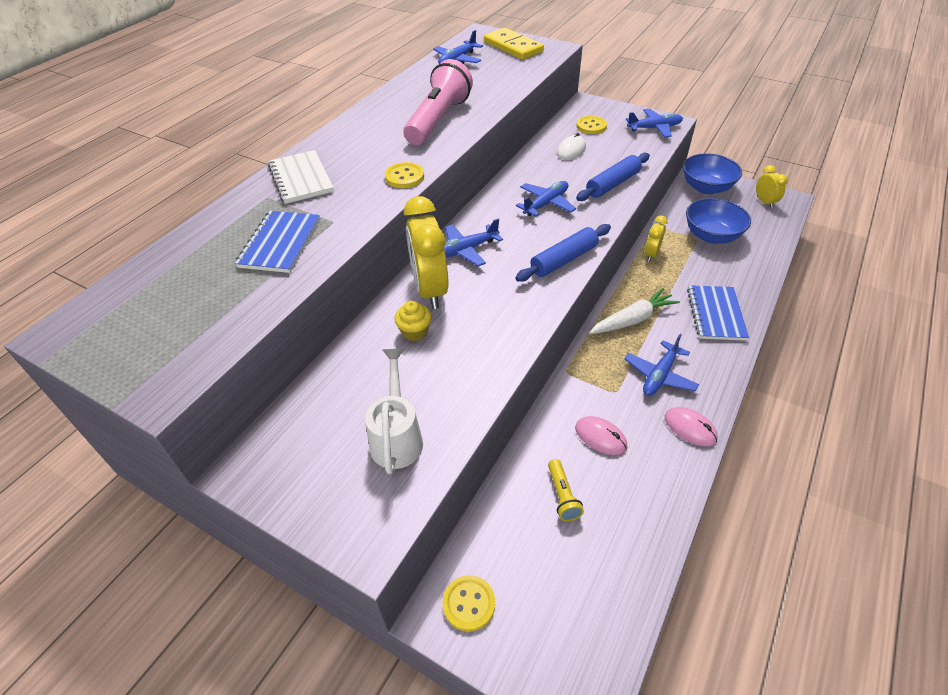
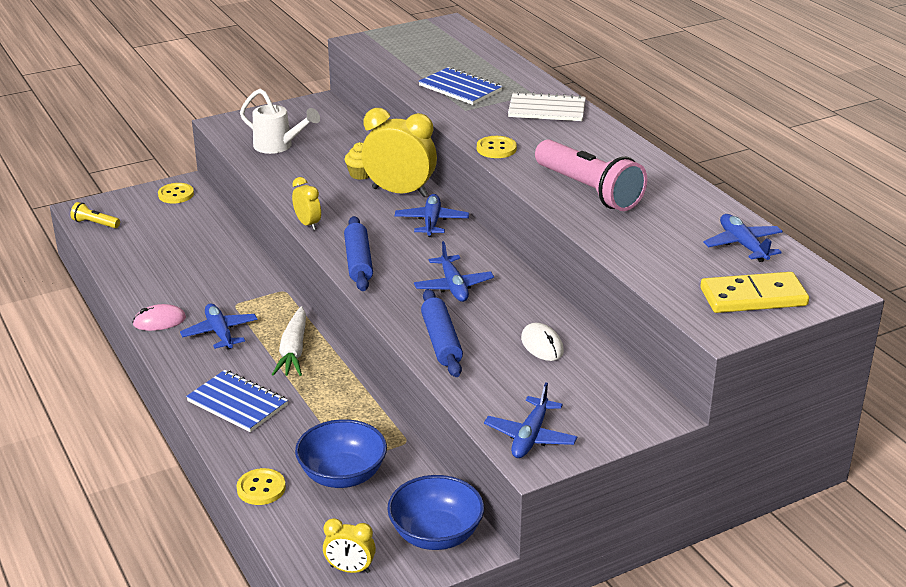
camera: 120 degrees right, 15 degrees down
yellow flashlight [548,459,584,521] -> yellow flashlight moved to [71,202,120,228]
pink mouse [575,416,627,455] -> none
yellow button [576,116,607,134] -> yellow button moved to [237,468,286,505]
yellow clock [645,216,668,261] -> yellow clock moved to [292,177,321,230]

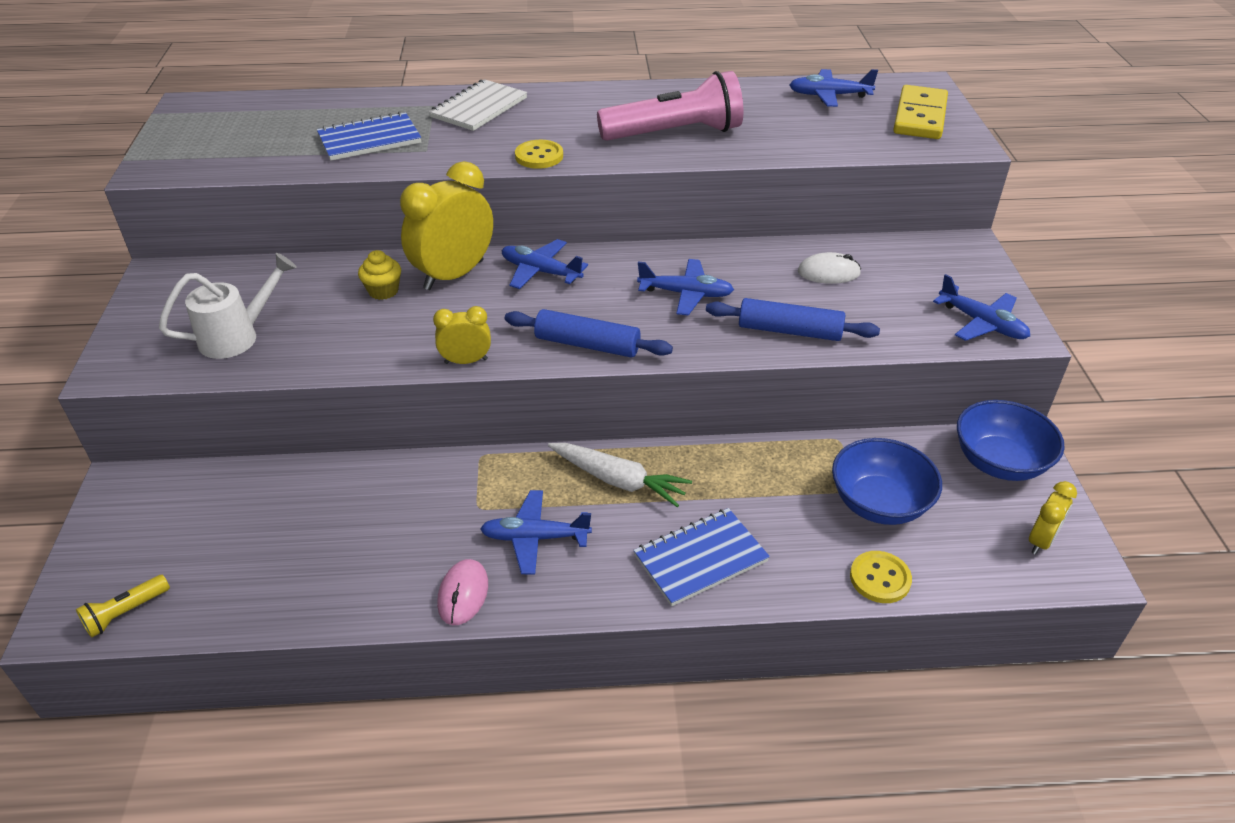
camera: 65 degrees left, 10 degrees up
yellow button [158,183,194,203] -> none

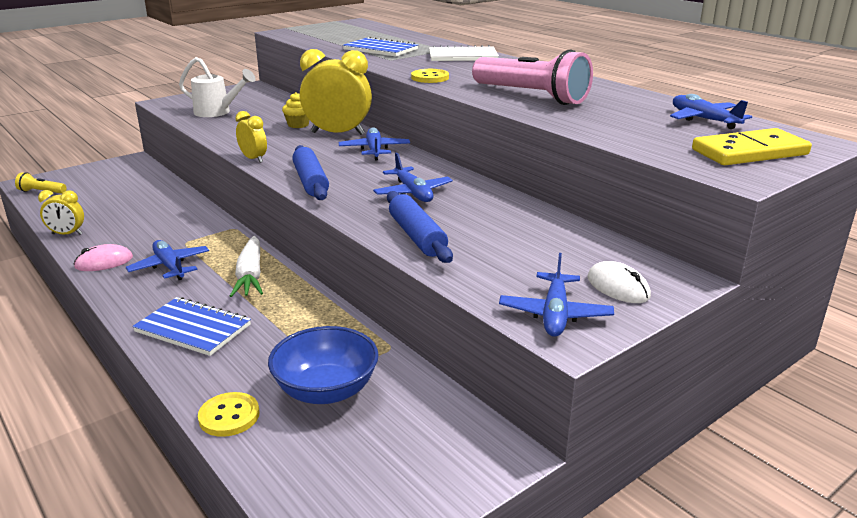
camera: 55 degrees right, 15 degrees down
white mouse [798,252,861,284] -> white mouse moved to [588,261,651,303]
blue bowl [957,400,1065,481] -> none
yellow clock [1029,481,1077,555] -> yellow clock moved to [38,190,84,235]

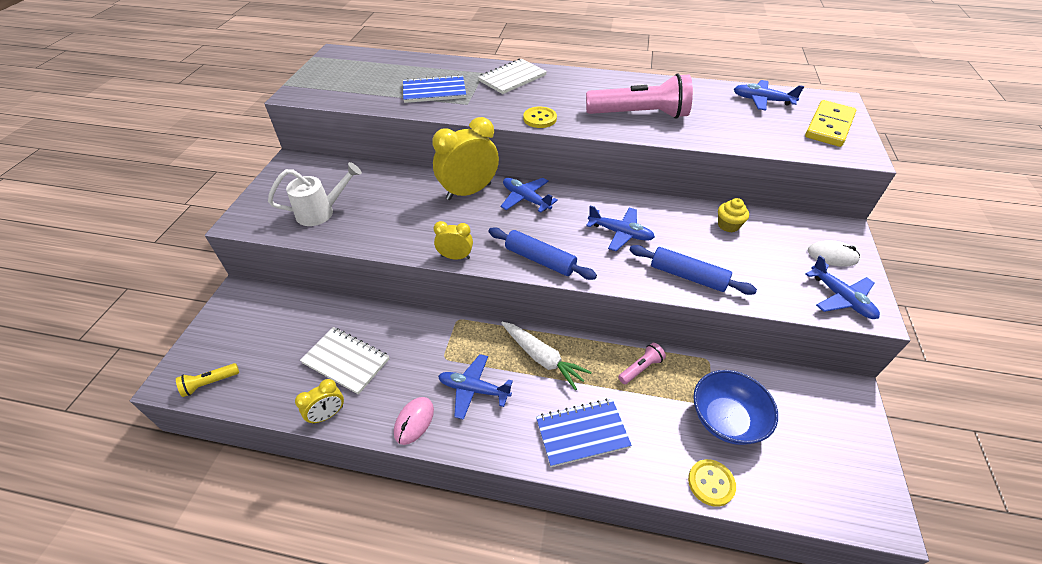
camera: 40 degrees left, 20 degrees up
yellow cupcake [282,92,309,128] -> yellow cupcake moved to [718,198,749,232]
none -> white notebook [300,327,389,395]
none -> pink flashlight [618,343,666,384]

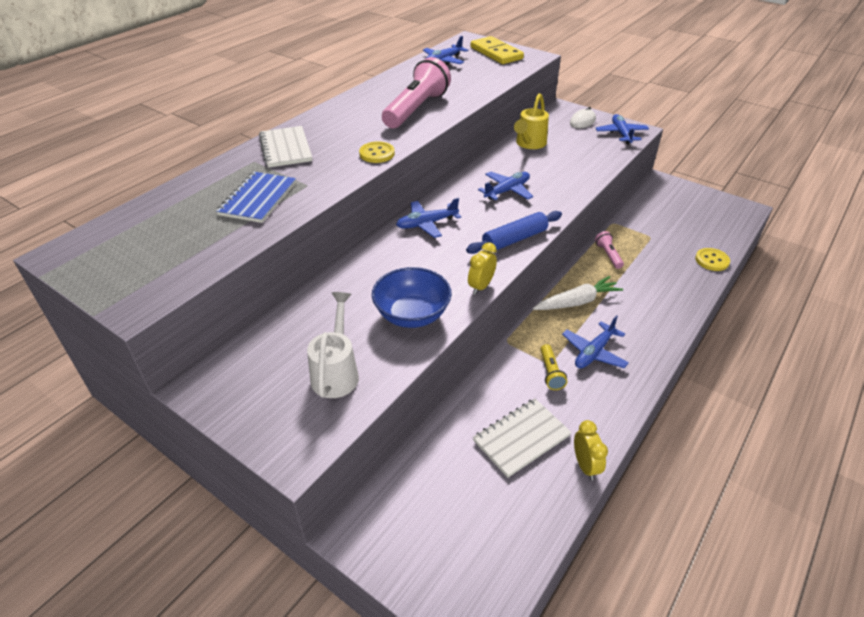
camera: 65 degrees left, 5 degrees down
yellow flashlight [176,363,239,397] -> yellow flashlight moved to [541,344,567,390]
pink mouse [394,397,434,445] -> none
yellow clock [432,117,499,200] -> none
blue notebook [536,399,632,467] -> none
blue rolling pin [630,245,757,295] -> none
blue bowl [693,370,778,445] -> blue bowl moved to [372,267,452,328]
yellow cupcake [718,198,749,232] -> yellow watering can [514,93,549,149]
blue plane [805,255,880,319] -> blue plane turned 90 degrees counterclockwise [595,114,649,144]

